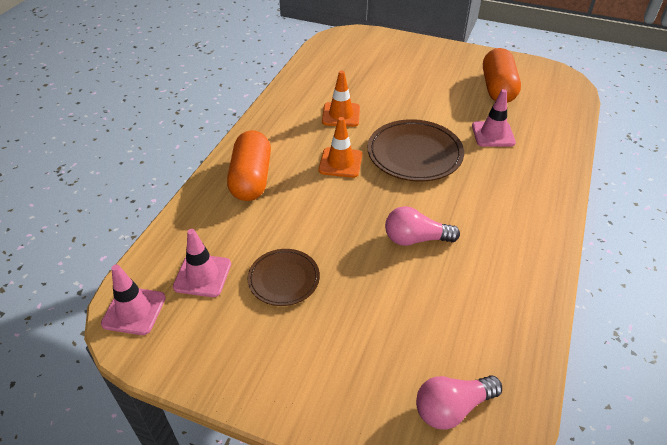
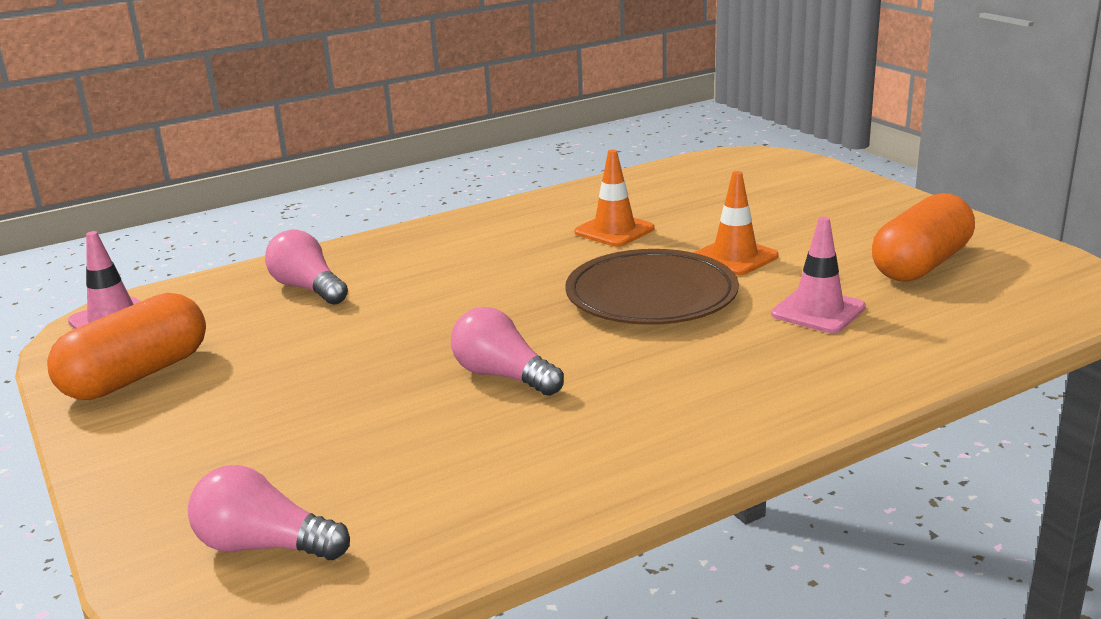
camera: 40 degrees right, 20 degrees down
pink traffic cone [173,229,231,297] -> none
orange capsule [227,130,271,201] -> orange capsule moved to [47,293,206,400]
brown plate [248,249,320,306] -> none
orange traffic cone [319,117,362,178] -> orange traffic cone moved to [694,171,779,276]
none -> pink light bulb [265,230,348,305]

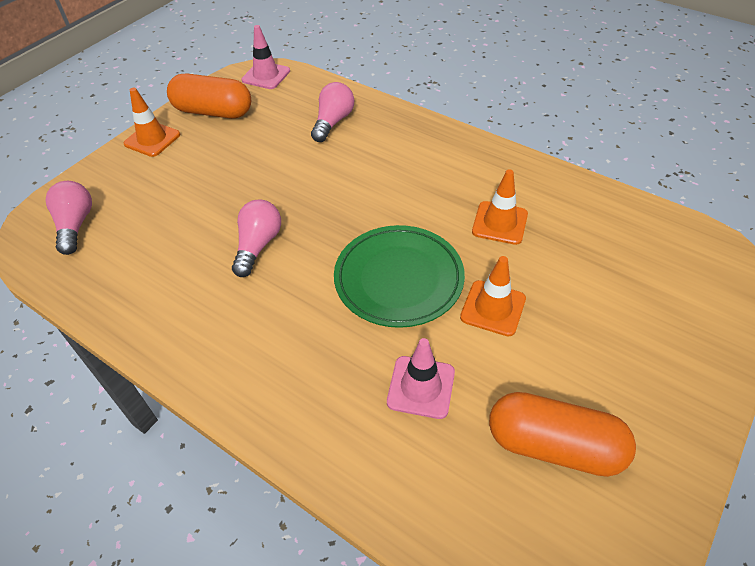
camera: 65 degrees right, 25 degrees up
brown plate [565,249,739,325] -> green plate [334,225,465,328]
none -> orange traffic cone [123,88,180,157]

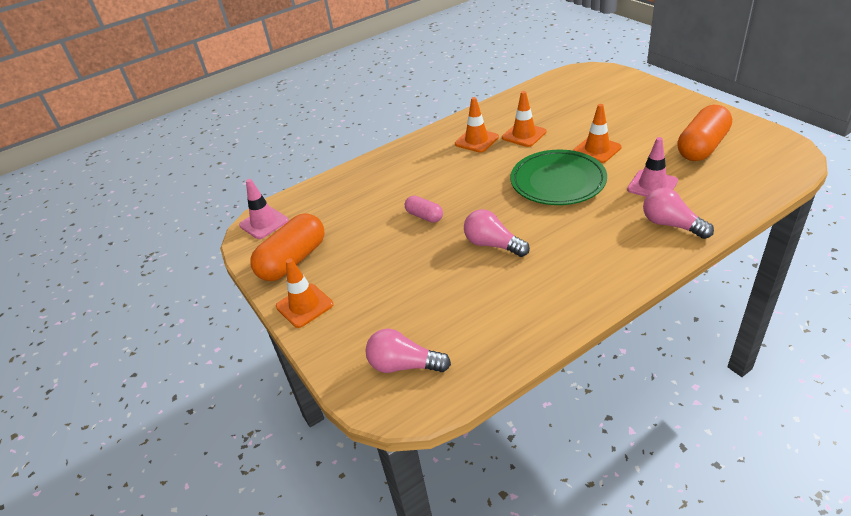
camera: 65 degrees left, 10 degrees down
pink light bulb [311,82,354,142] -> pink light bulb moved to [643,188,714,239]
none -> pink capsule [405,196,443,223]
none -> orange traffic cone [455,97,499,153]

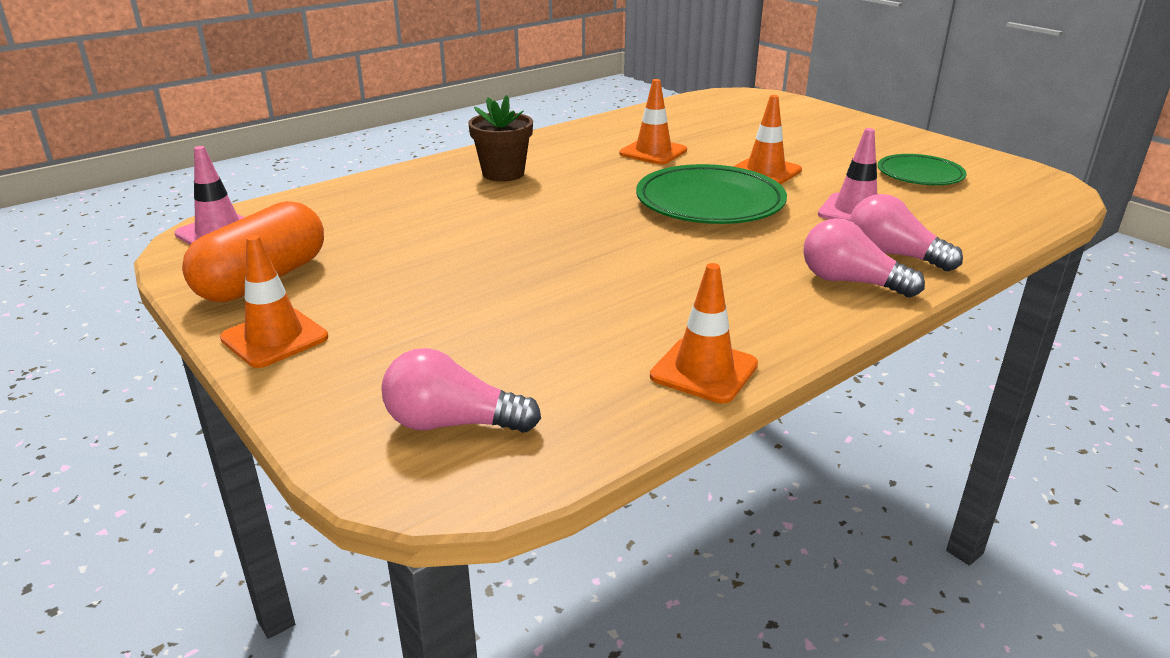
camera: 10 degrees left, 10 degrees down
pink capsule [405,196,443,223] -> none
orange traffic cone [455,97,499,153] -> orange traffic cone moved to [650,263,758,403]
pink light bulb [464,209,530,257] -> pink light bulb moved to [803,218,925,298]
orange capsule [678,105,732,161] -> green plate [877,154,966,185]
none -> brown flower pot [468,95,533,182]

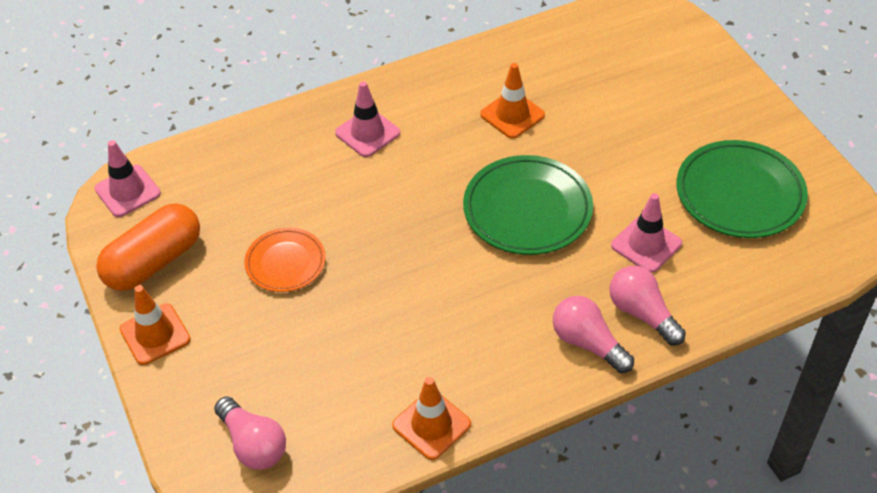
camera: 15 degrees right, 20 degrees up
pink light bulb [381,348,541,433] -> pink light bulb turned 150 degrees counterclockwise [214,396,286,470]
brown flower pot [468,95,533,182] -> pink traffic cone [335,81,400,157]
orange traffic cone [733,95,802,185] -> none
green plate [877,154,966,185] -> green plate [677,140,808,238], size x1.64
none -> orange plate [244,228,326,292]

